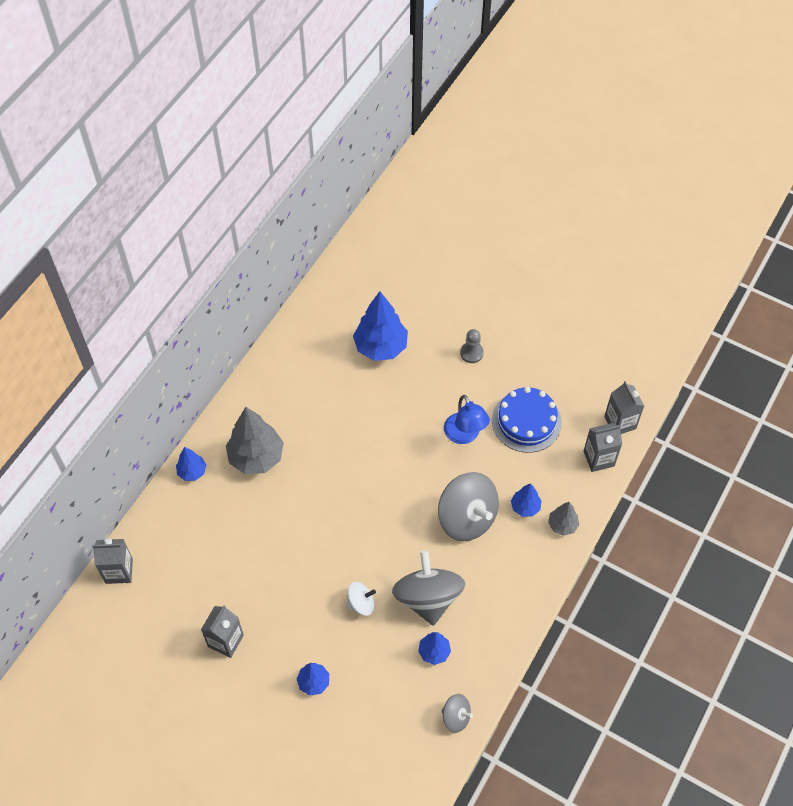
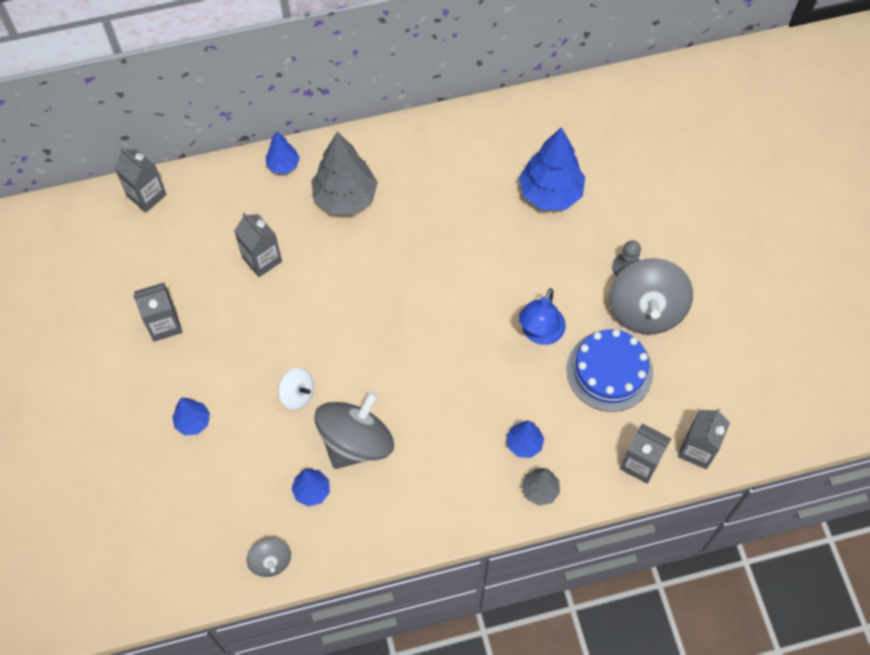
camera: 45 degrees right, 5 degrees up
grey spinning top [438,472,499,541] -> grey spinning top moved to [609,258,693,335]
none -> grey carton [234,213,282,277]

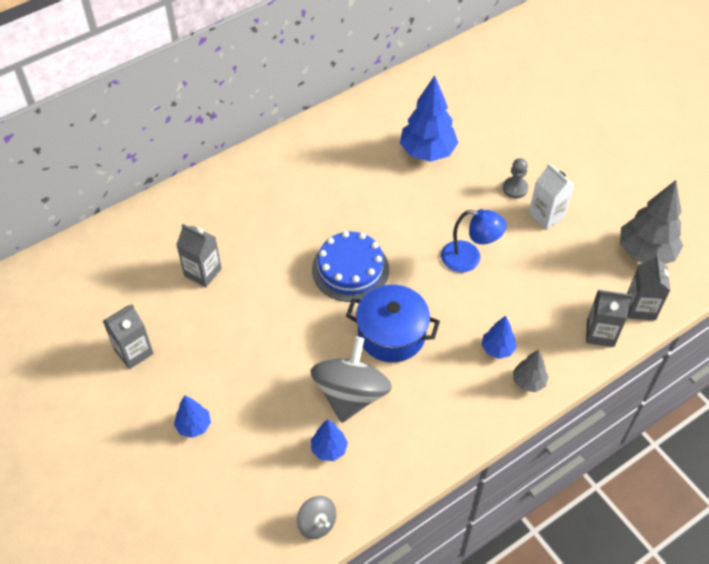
camera: 20 degrees left, 10 degrees down
grey carton [114,148,167,212] -> none
blue tree [266,131,300,174] -> none
white spinning top [278,368,314,410] -> none
grey tree [311,132,378,215] -> grey tree moved to [620,180,683,264]
blue lamp [519,288,566,345] -> blue lamp turned 75 degrees counterclockwise [441,209,507,272]
blue cake [566,329,653,412] -> blue cake moved to [312,231,389,302]
grey spinning top [609,258,693,335] -> white carton [529,163,574,230]
none -> blue pot [346,285,440,362]

